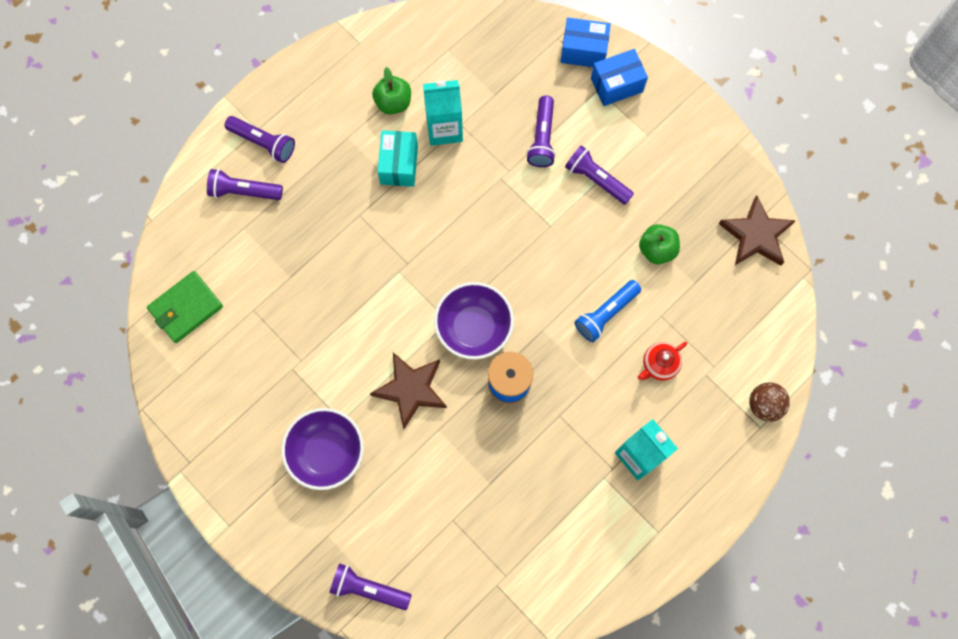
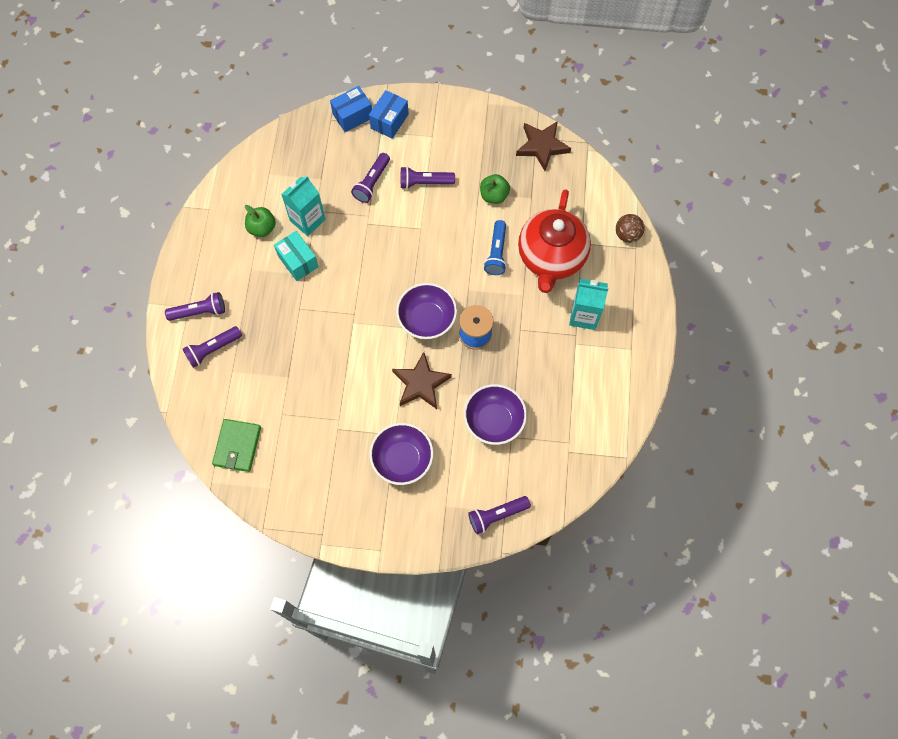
camera: 40 degrees left, 5 degrees down
purple flashlight [526,96,556,167] -> purple flashlight turned 60 degrees clockwise [351,153,390,203]
red teapot [638,342,687,381] -> red teapot [518,189,591,293], size x2.50
none -> purple bowl [464,384,527,445]

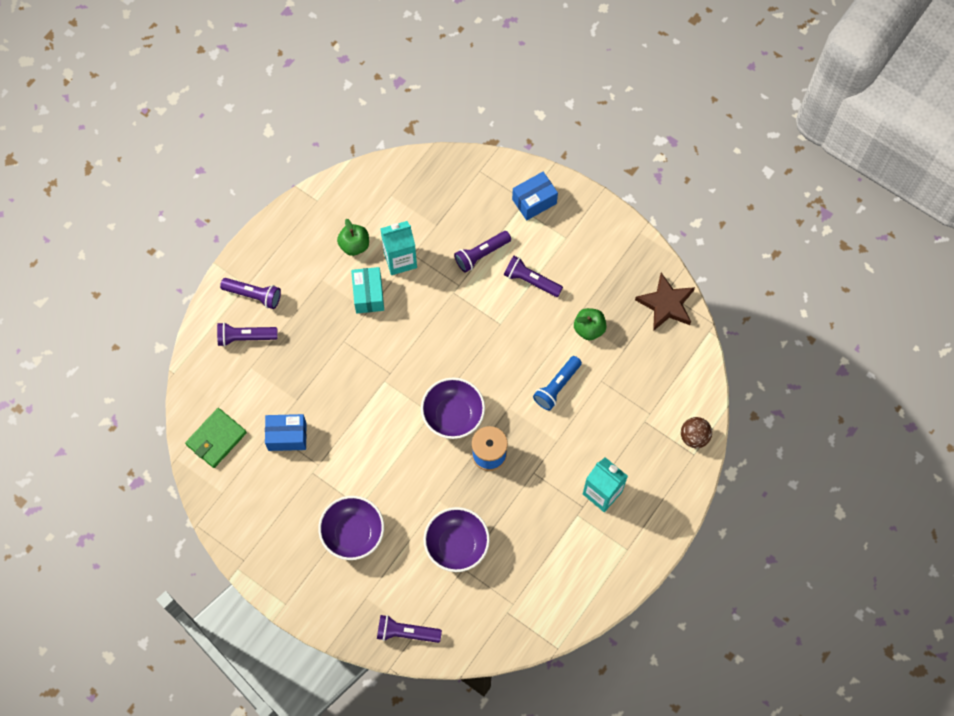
camera: 30 degrees right, 0 degrees up
blue box [330,86,372,132] -> blue box moved to [265,414,307,451]
brown star [392,352,452,409] -> none
red teapot [518,189,591,293] -> none

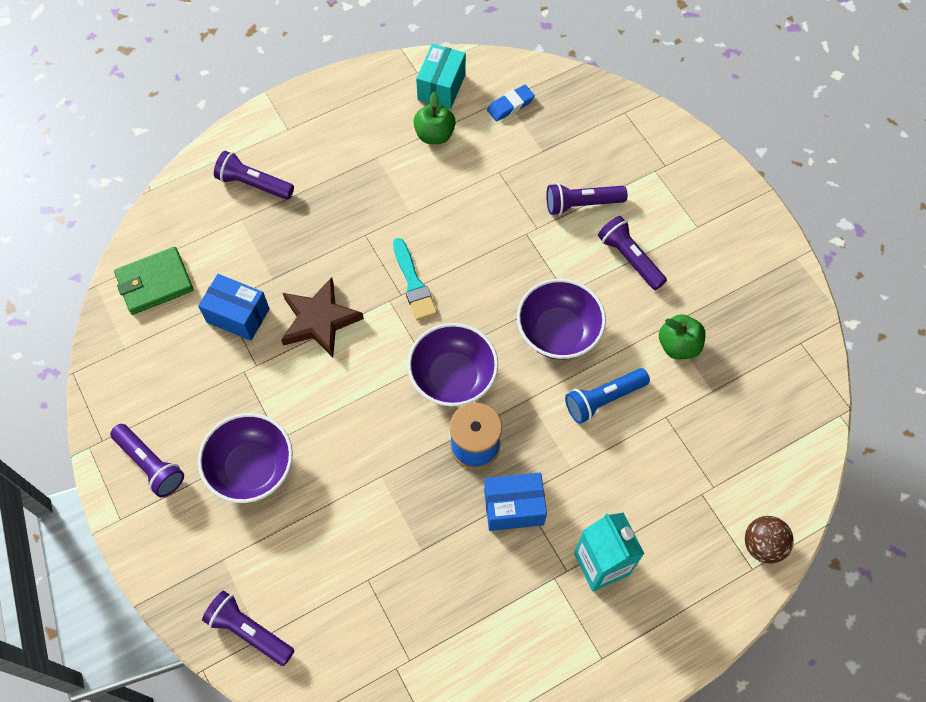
camera: 25 degrees right, 5 degrees down
purple flashlight [220,278,281,309] -> purple flashlight moved to [110,424,184,497]
turquoise box [351,267,384,313] -> turquoise box moved to [416,44,466,109]
turquoise carton [380,221,417,275] -> none
purple bowl [423,507,490,572] -> purple bowl moved to [517,279,606,360]
blue box [512,172,558,220] -> blue box moved to [484,473,547,531]
brown star [635,273,695,331] -> brown star moved to [281,277,364,358]
none -> turquoise brush [393,238,437,321]
none -> blue eraser [487,85,535,122]

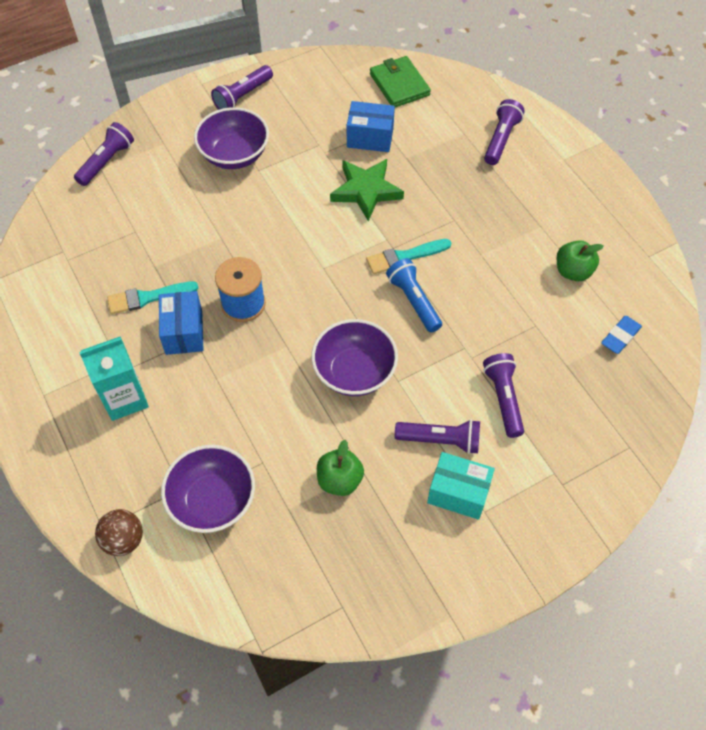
camera: 90 degrees right, 5 degrees down
blue box [198,274,270,341] -> blue box turned 75 degrees clockwise [347,101,395,152]
brown star [281,277,364,358] -> green star [330,159,404,221]
purple bowl [407,323,498,407] -> purple bowl moved to [161,445,255,533]
turquoise box [416,44,466,109] -> turquoise box moved to [427,452,495,520]
blue eraser [487,85,535,122] -> blue eraser turned 75 degrees clockwise [601,316,642,354]
blue flashlight [565,368,650,424] -> blue flashlight moved to [386,258,442,333]
purple flashlight [598,216,667,290] -> purple flashlight turned 45 degrees clockwise [395,419,480,454]
none -> turquoise brush [107,281,198,314]

